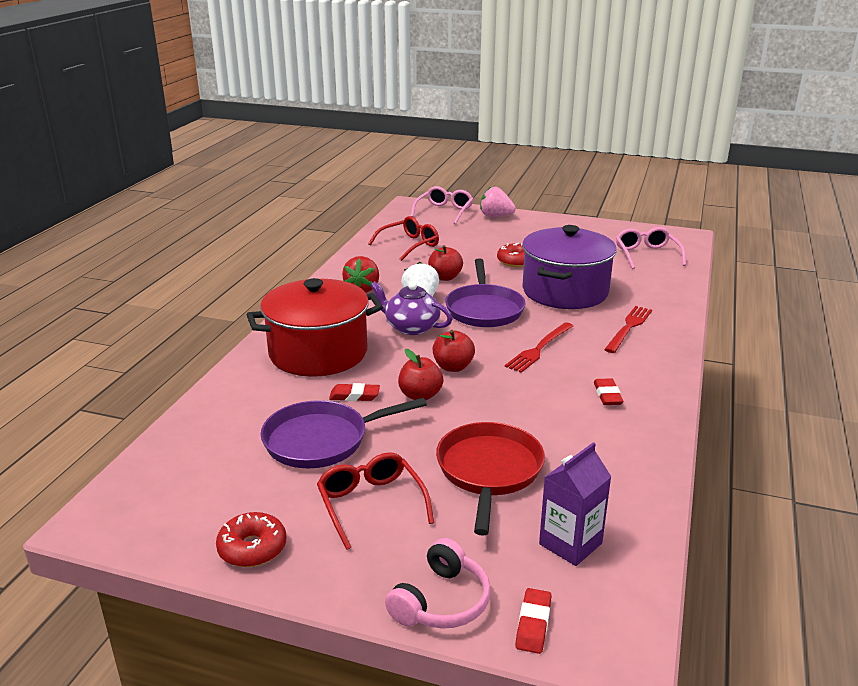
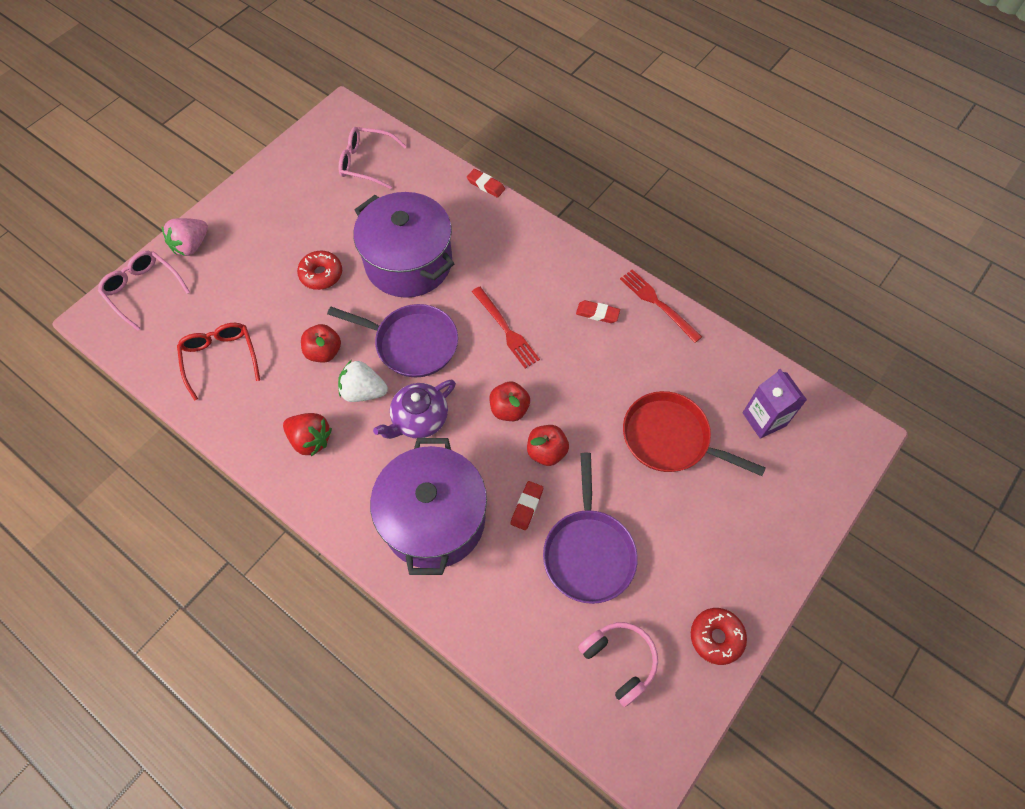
camera: 70 degrees left, 35 degrees up
red pot [247,278,383,377] -> purple pot [370,438,487,575]
red glasses [317,452,434,550] -> none
pink headphones [385,538,491,629] -> pink headphones moved to [578,622,658,707]
red eraser [515,588,551,654] -> red eraser moved to [467,169,505,198]
red fork [604,306,652,353] -> red fork moved to [620,269,702,343]

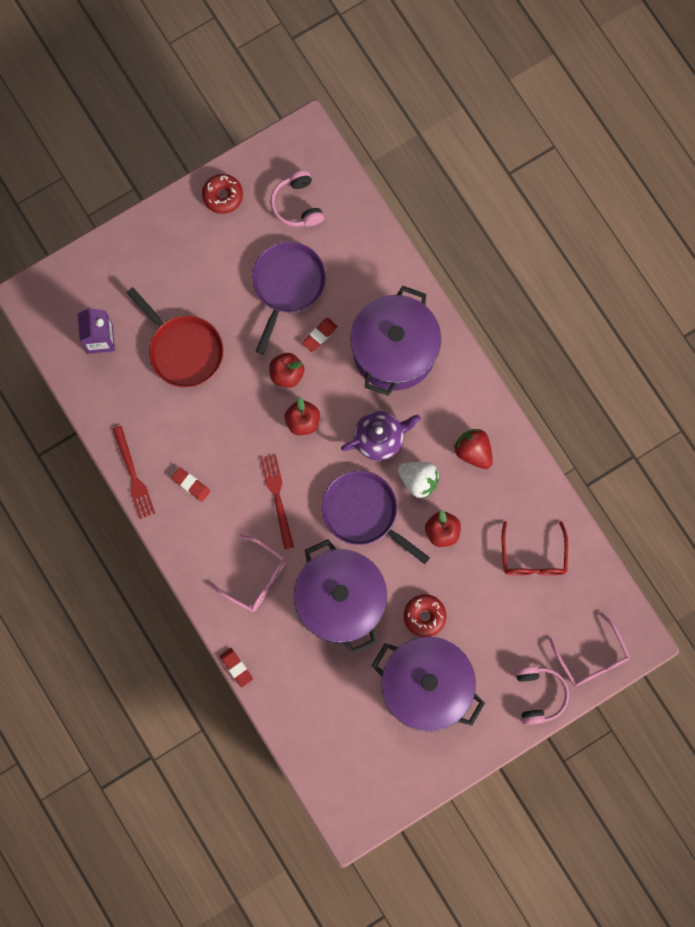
camera: 160 degrees left, 15 degrees up
pink strawberry [162,218,208,256] -> pink headphones [516,666,569,725]
pink glasses [339,127,407,189] -> pink glasses moved to [209,534,286,612]
none -> purple pot [372,637,485,732]

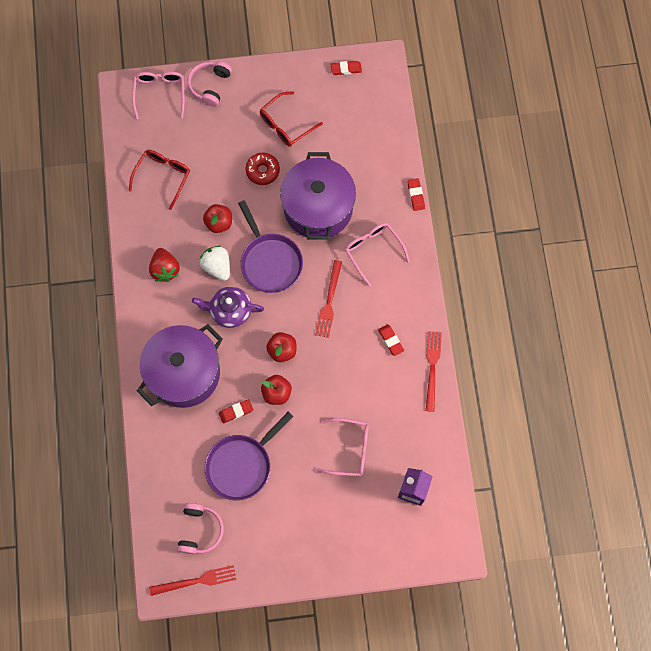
camera: 155 degrees left, 5 degrees down
red pan [126,287,223,388] -> pink glasses [316,418,369,477]
red donut [202,174,243,214] -> none
purple pot [372,637,485,732] -> red glasses [260,92,323,147]
none -> red fork [149,565,236,596]
none -> red eraser [330,61,362,75]

